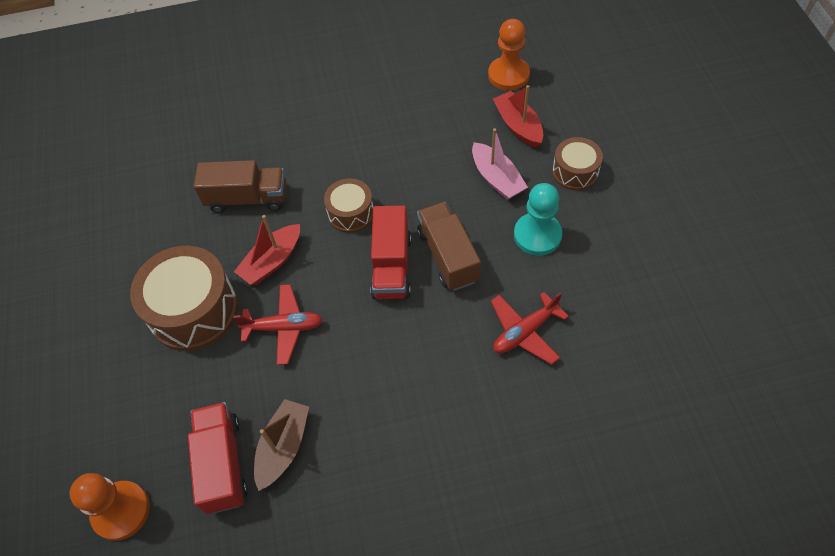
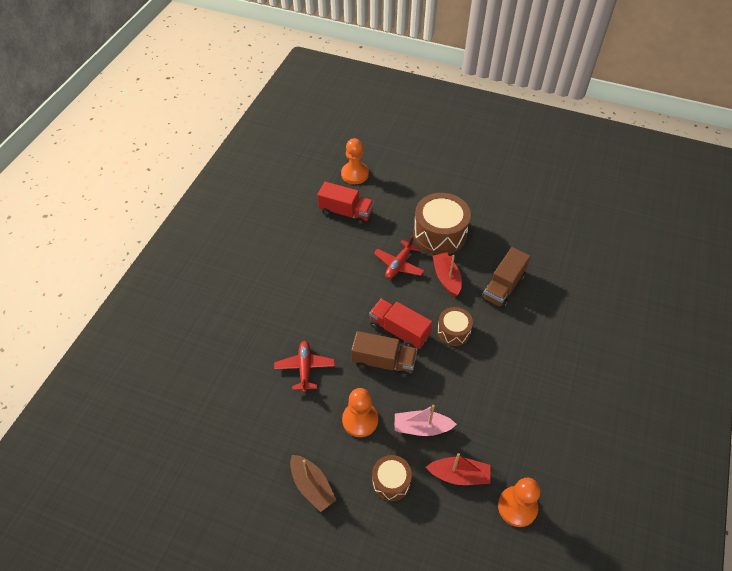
camera: 120 degrees right, 5 degrees down
brown boat [254,399,309,491] -> brown boat moved to [290,455,336,512]
turquoise pawn [514,183,562,256] -> orange pawn [342,388,378,437]

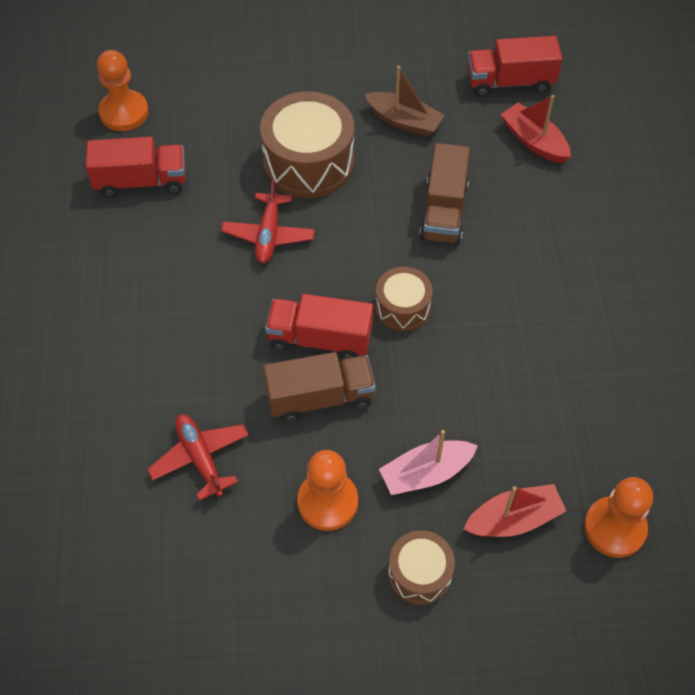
camera: 25 degrees left, 5 degrees up
brown boat [290,455,336,512] -> brown boat moved to [365,66,444,137]
red boat [433,252,462,297] -> red boat moved to [501,95,571,163]
none -> red truck [468,36,563,97]

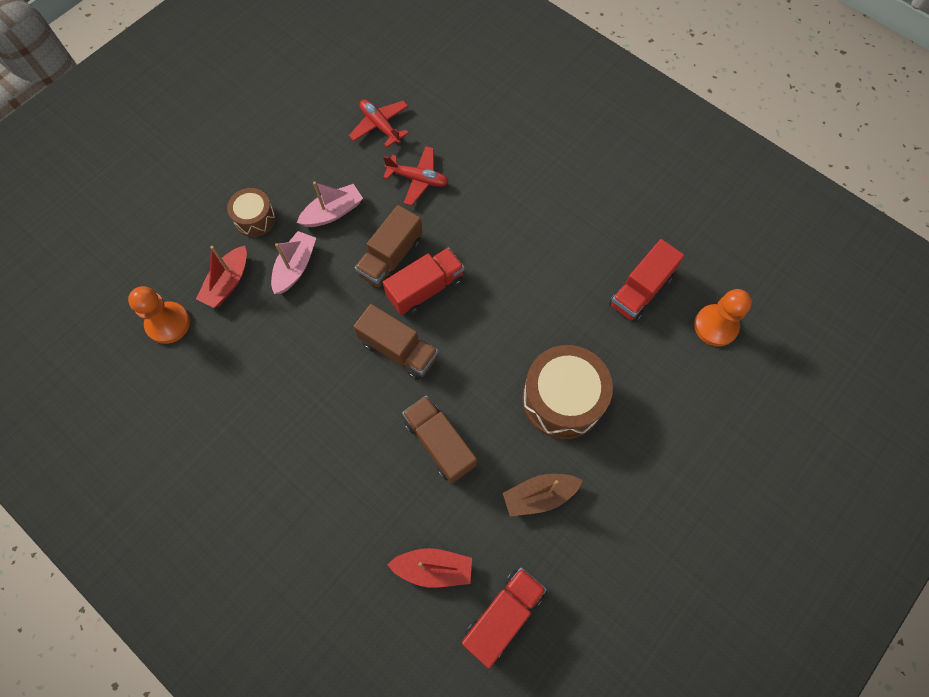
camera: 135 degrees right, 10 degrees up
red plane [221,179,315,263] -> red plane moved to [349,99,409,147]
orange pawn [297,450,358,531] -> pink boat [297,181,363,227]
brown drum [375,267,433,331] -> brown truck [353,304,438,380]

